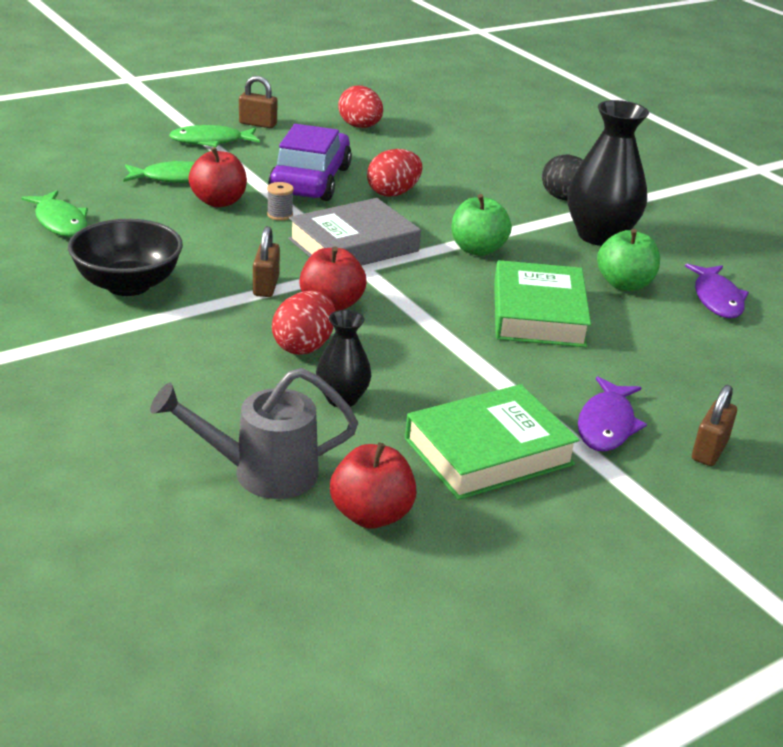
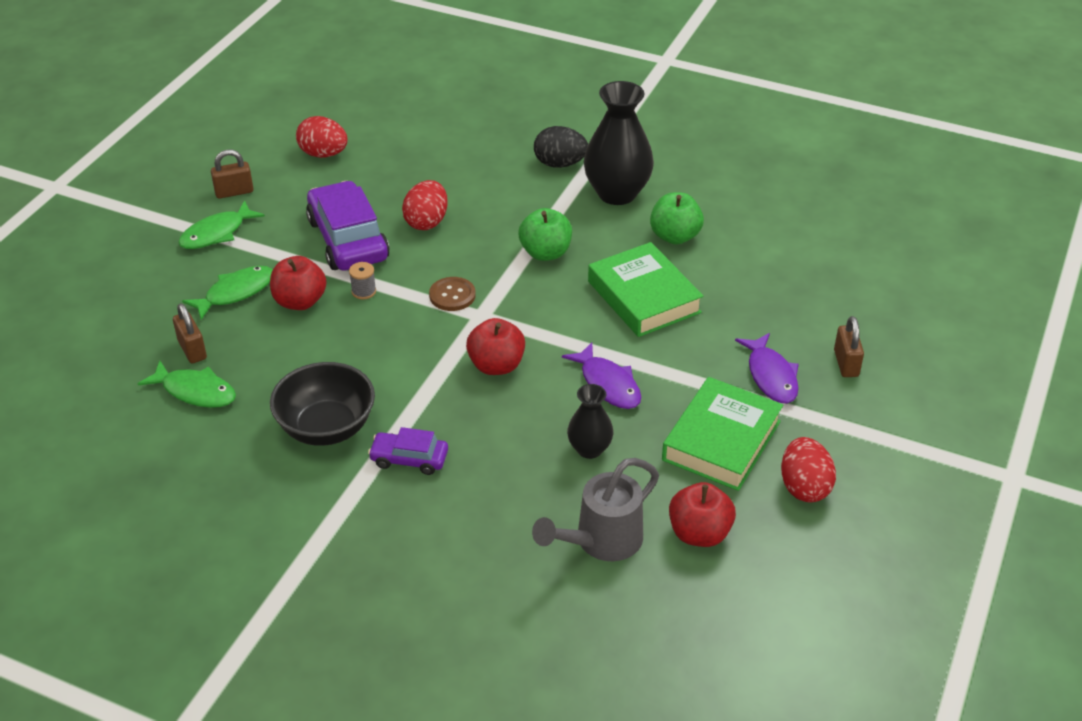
camera: 30 degrees left, 10 degrees up
brown padlock [253,226,280,297] -> brown padlock moved to [173,303,207,363]
red egg [272,291,335,355] -> red egg moved to [781,437,836,502]
grey book [288,198,421,266] -> brown button [429,277,476,311]
purple fish [685,264,749,318] -> purple fish moved to [562,342,641,409]
none -> purple car [368,427,448,475]

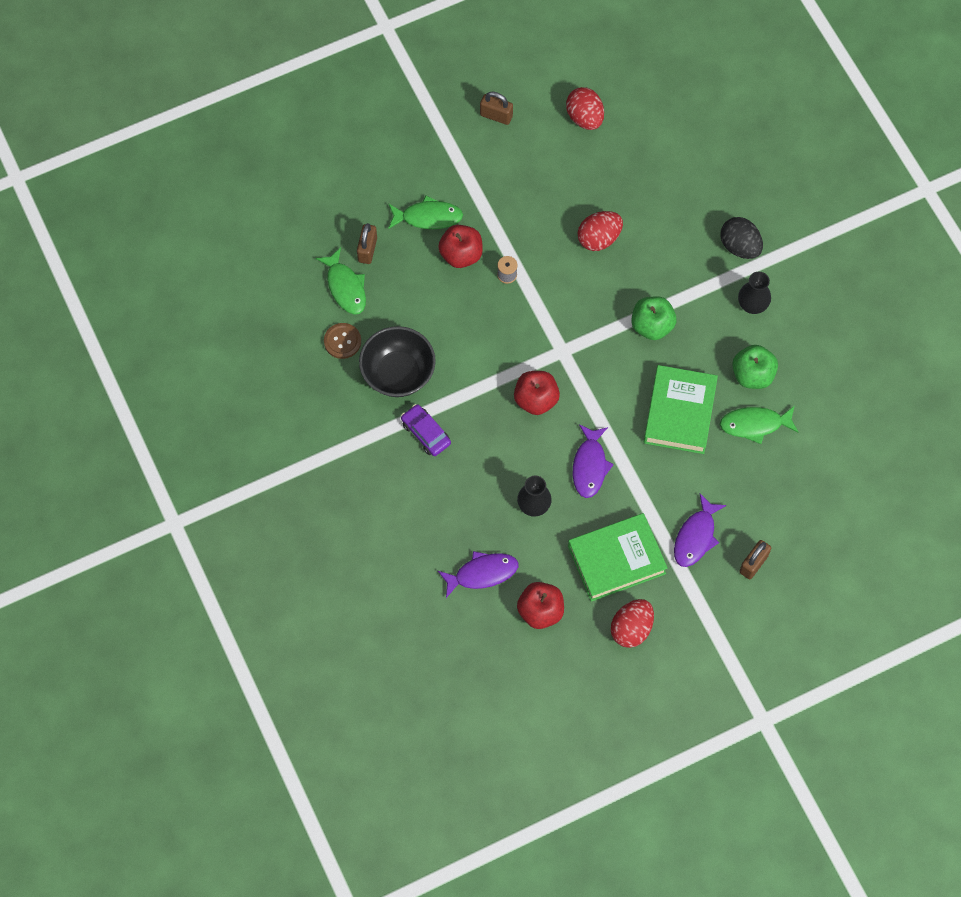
camera: 40 degrees right, 25 degrees up
green fish [178,200,265,249] -> green fish moved to [720,406,799,444]
purple car [306,181,390,270] -> none
brown button [429,277,476,311] -> brown button moved to [324,323,361,359]
grey watering can [532,458,659,561] -> purple fish [438,551,518,598]
black vase [584,81,654,205] -> black vase [738,272,771,314], size x0.54

